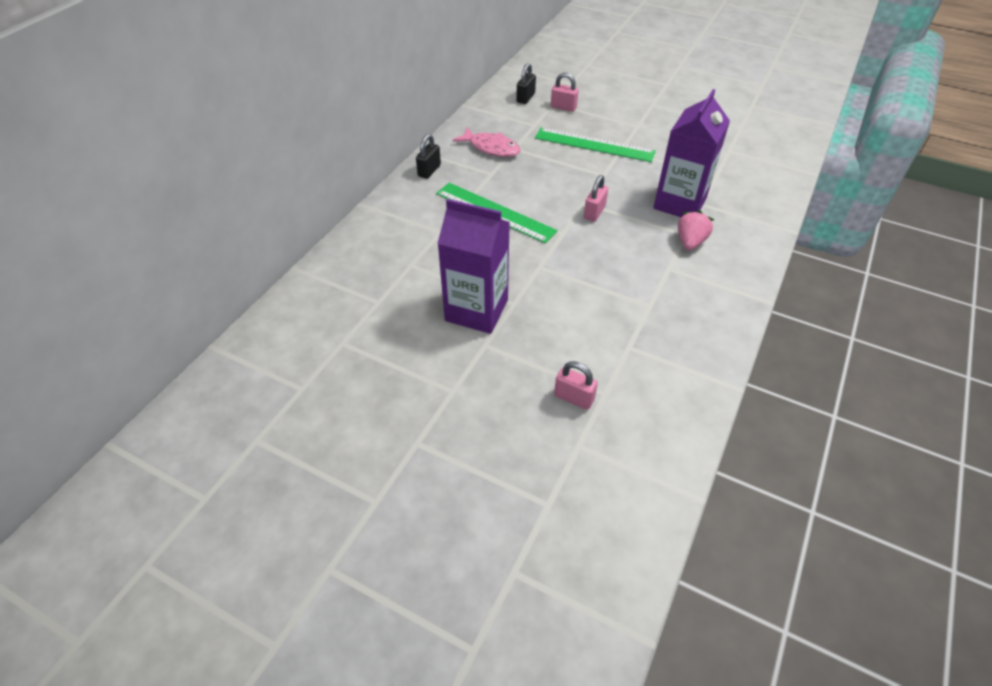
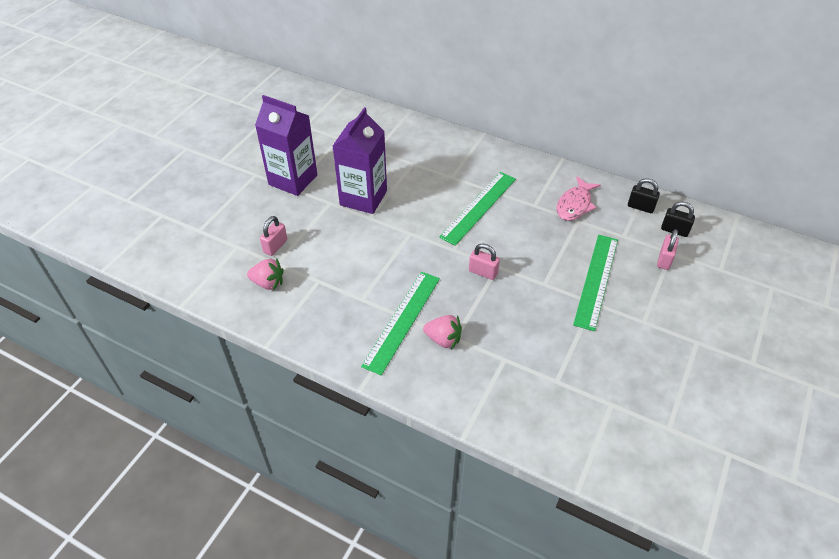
camera: 90 degrees right, 0 degrees up
black padlock [416,134,441,179] -> black padlock moved to [628,178,660,213]
purple carton [653,89,730,217] -> purple carton moved to [255,95,318,196]
none -> pink strawberry [247,259,284,290]
none -> green ruler [361,272,440,375]

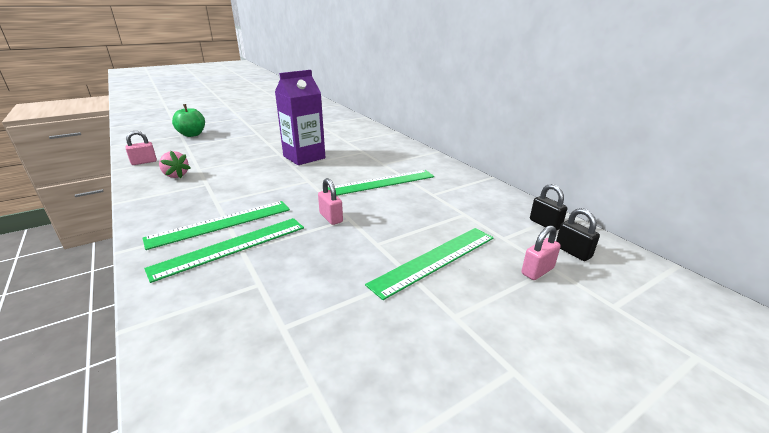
camera: 30 degrees right, 20 degrees down
purple carton [255,95,318,196] -> none
pink padlock [260,216,287,256] -> pink padlock moved to [126,131,157,165]
pink strawberry [423,315,462,349] -> green ruler [144,218,304,283]
pink fish [556,176,601,221] -> none
none -> green apple [172,104,205,137]

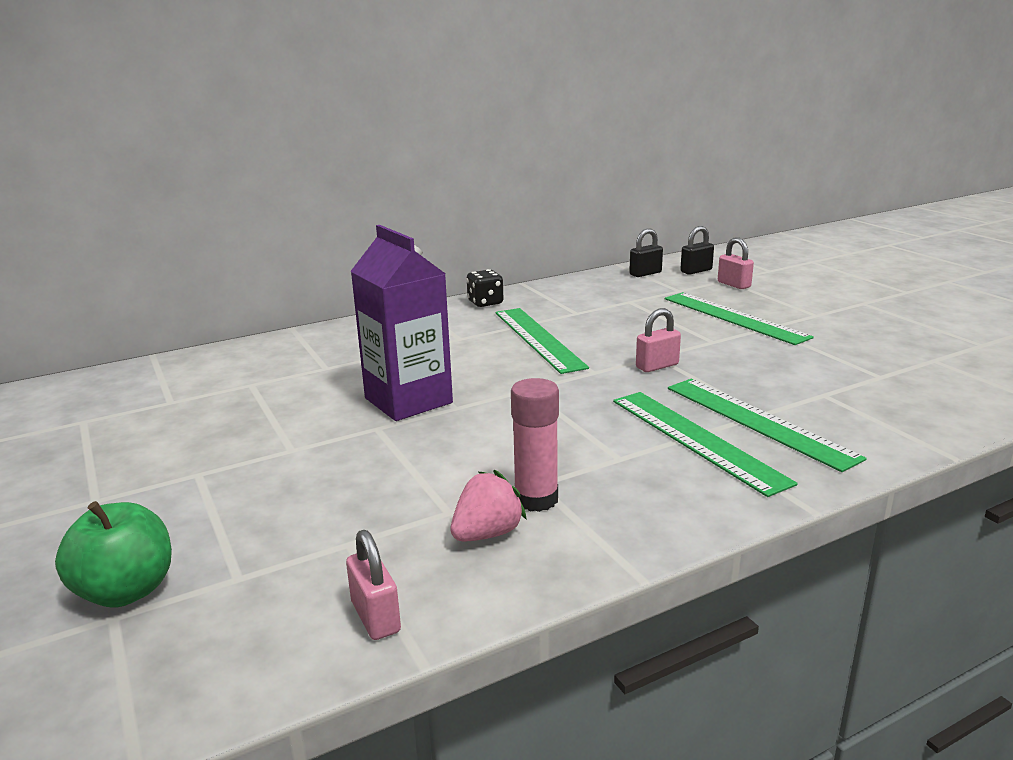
camera: 85 degrees left, 5 degrees down
none -> black dice [466,269,503,307]
none -> pink glue stick [511,378,559,512]

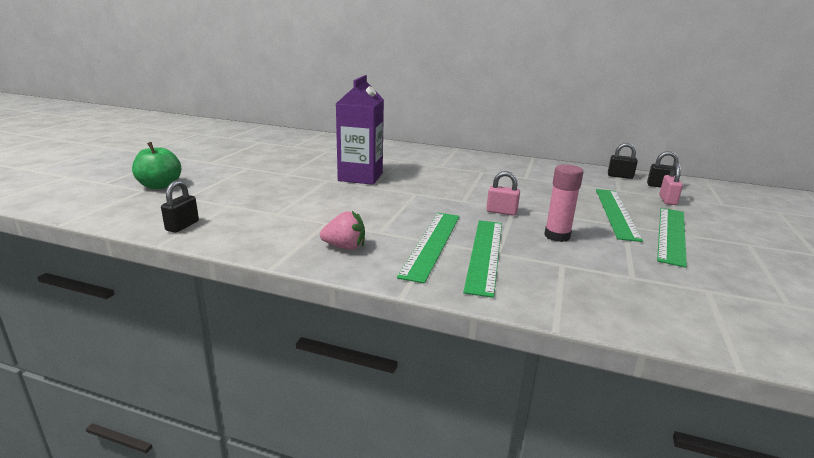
camera: 45 degrees right, 0 degrees up
pink padlock [346,530,401,640] -> black padlock [161,180,199,233]
pink strawberry [450,470,527,542] -> pink strawberry moved to [320,211,365,250]
black dice [466,269,503,307] -> none
green ruler [495,308,589,374] -> green ruler moved to [657,208,687,268]
pink glue stick [511,378,559,512] -> pink glue stick moved to [544,164,584,242]

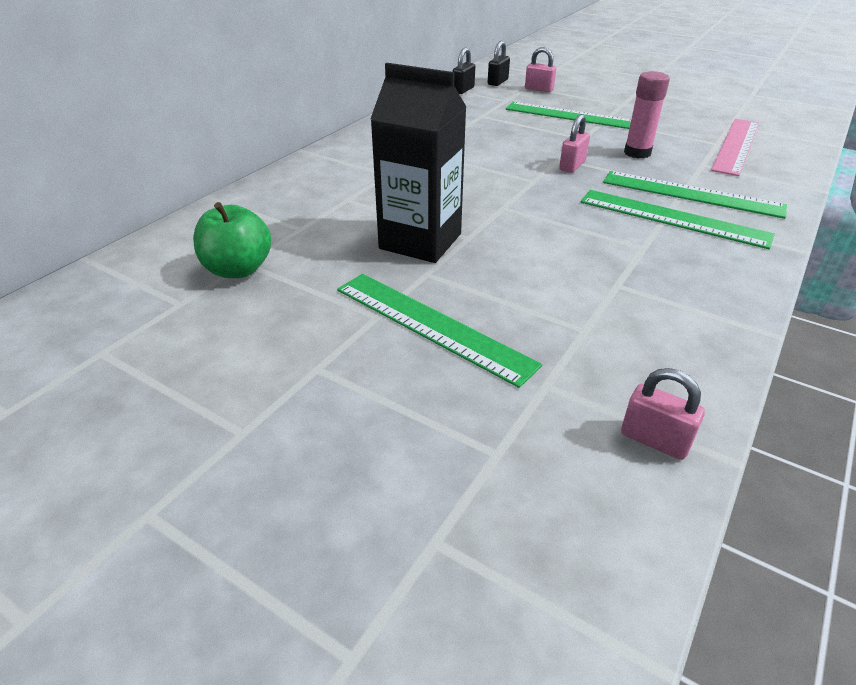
camera: 75 degrees left, 15 degrees up
green apple [132,142,181,189] -> green apple moved to [193,202,271,278]
black padlock [161,180,199,233] -> pink padlock [621,368,705,460]
pink strawberry [320,211,365,250] -> none
purple carton [336,75,384,185] -> black carton [370,63,466,263]
green ruler [657,208,687,268] -> green ruler moved to [337,274,542,388]
none -> pink ruler [711,119,759,176]

